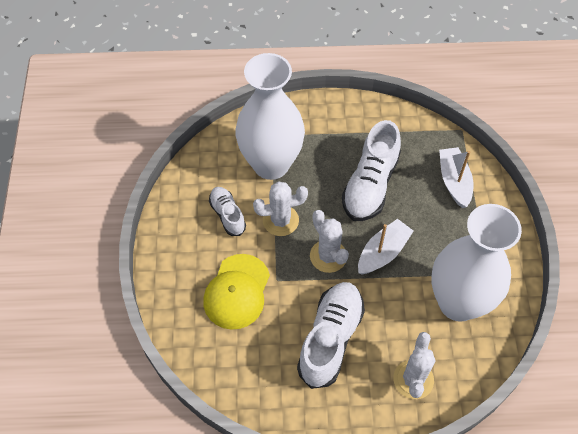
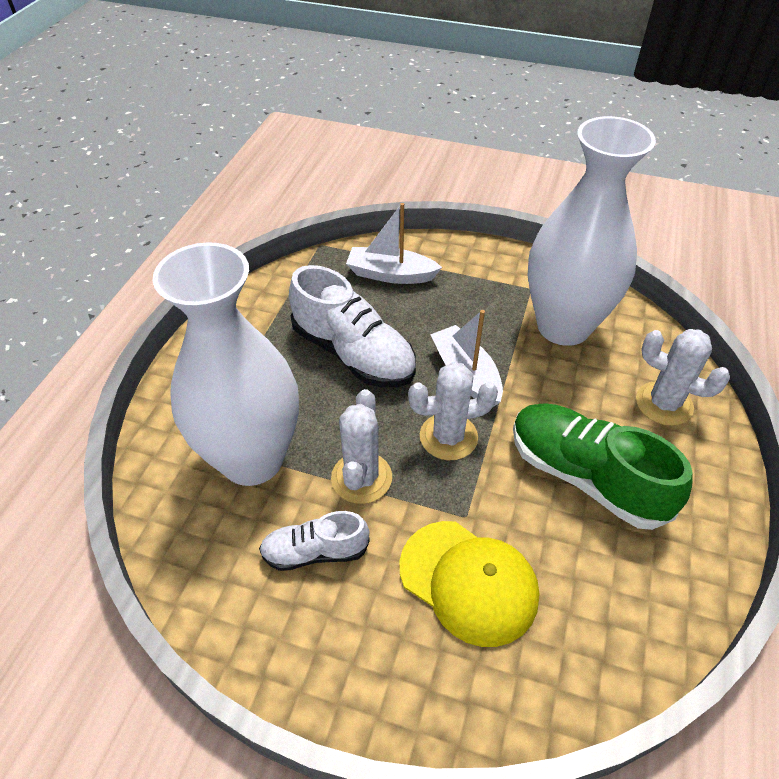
camera: 70 degrees left, 10 degrees down
white shoe [297,282,365,389] -> green shoe [513,403,693,530]

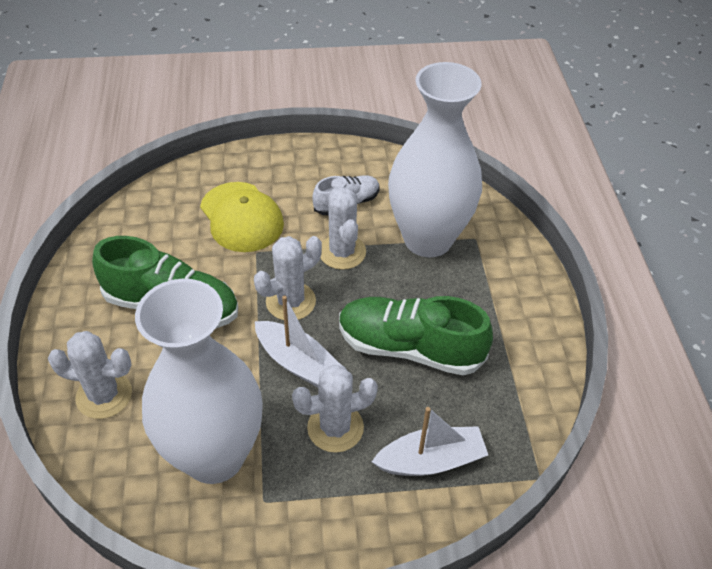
camera: 155 degrees right, 0 degrees up
white shoe [289,265,416,387] -> green shoe [339,296,493,375]
yellow cap [399,521,539,647] -> yellow cap turned 135 degrees counterclockwise [200,182,284,252]
none -> white cactus [292,365,378,453]

